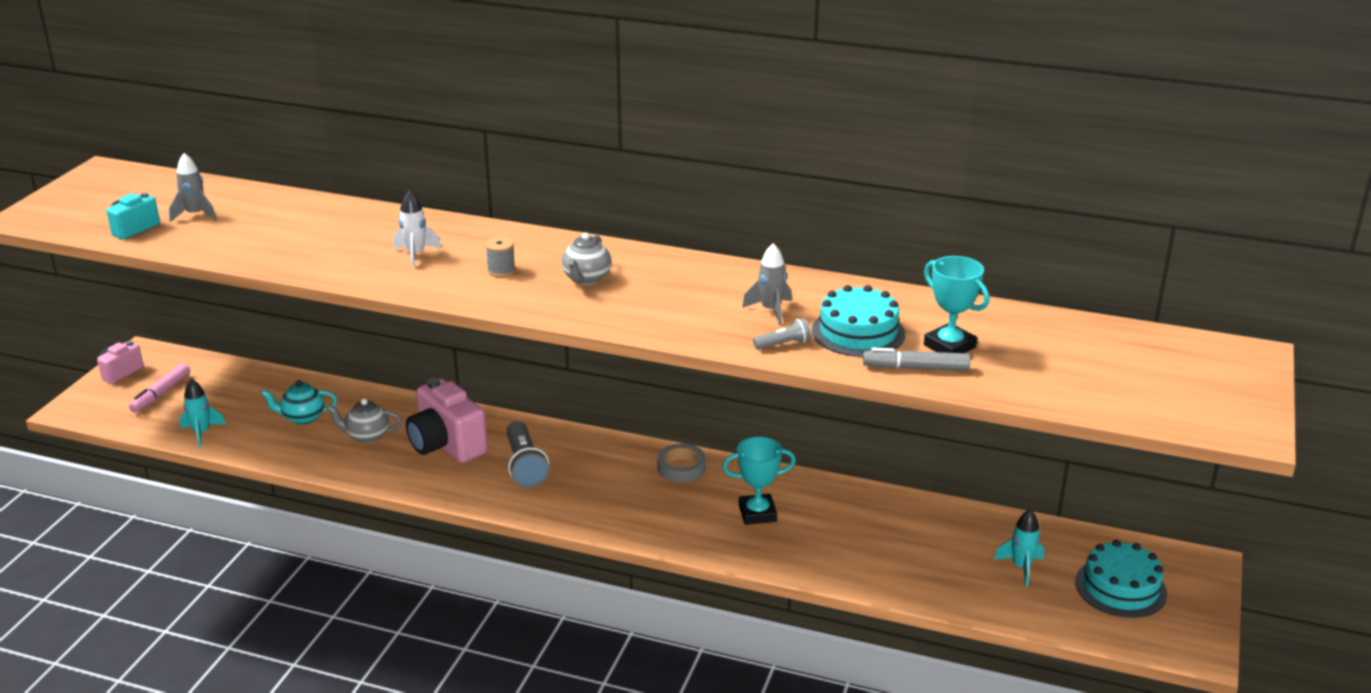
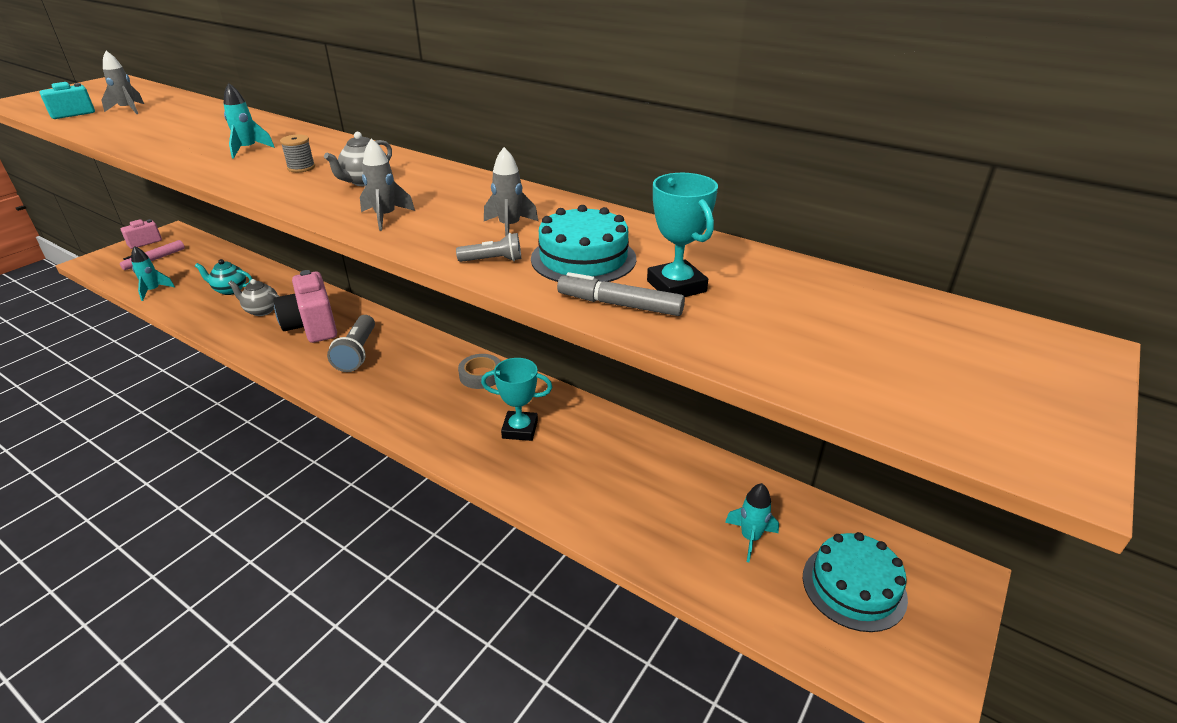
camera: 15 degrees right, 5 degrees up
white rocket [393,190,442,268] -> turquoise rocket [224,83,275,159]
none -> grey rocket [360,138,415,231]

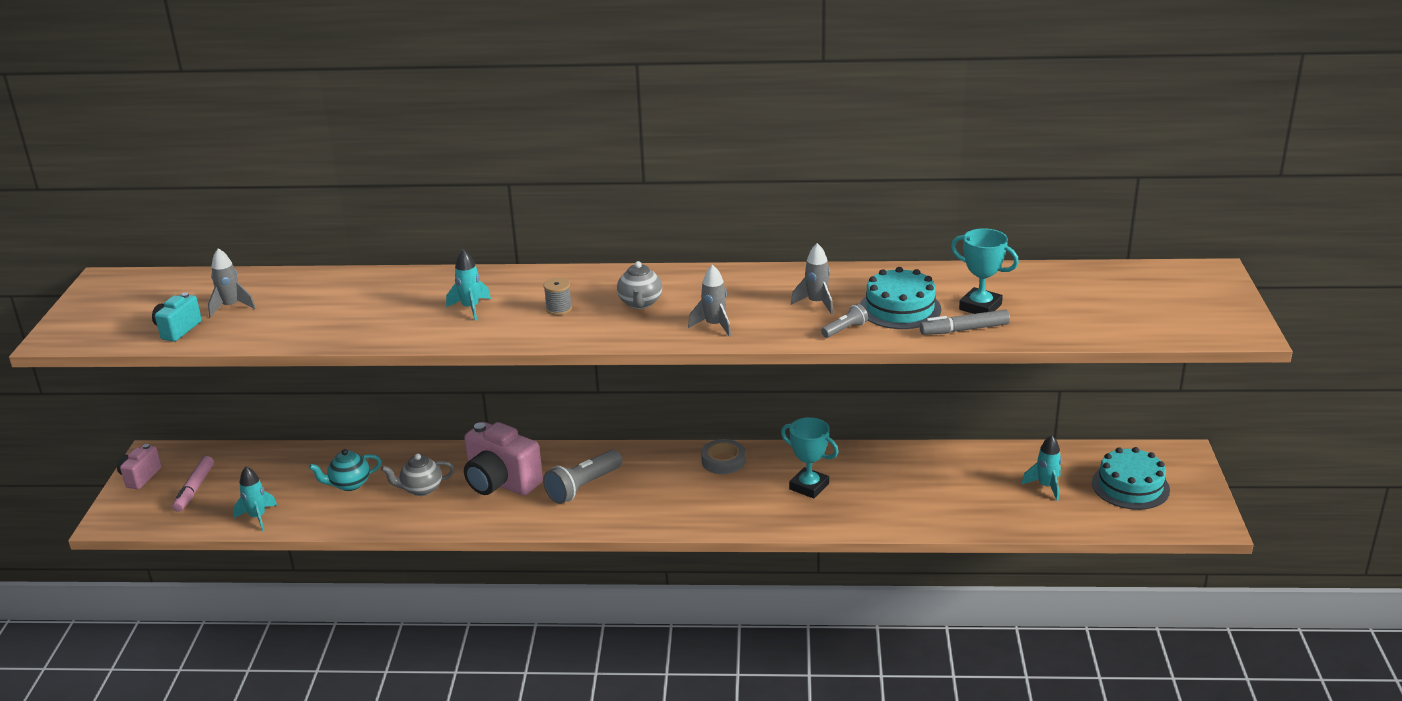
camera: 30 degrees left, 5 degrees down
grey flashlight [327,315,375,372] -> grey flashlight turned 75 degrees clockwise [543,450,623,504]
turquoise trophy [481,358,552,441] -> turquoise trophy turned 60 degrees clockwise [781,417,839,498]

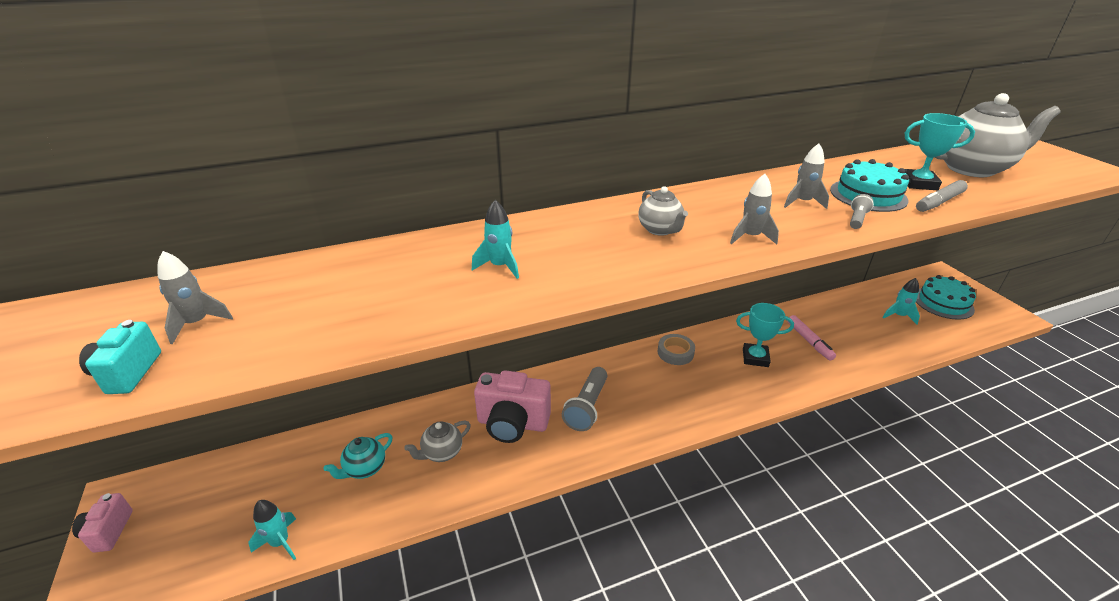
camera: 25 degrees left, 5 degrees up
pink marker [172,456,214,512] -> pink marker moved to [787,315,836,361]
grey spool [543,278,572,315] -> none
none -> grey teapot [935,93,1061,177]

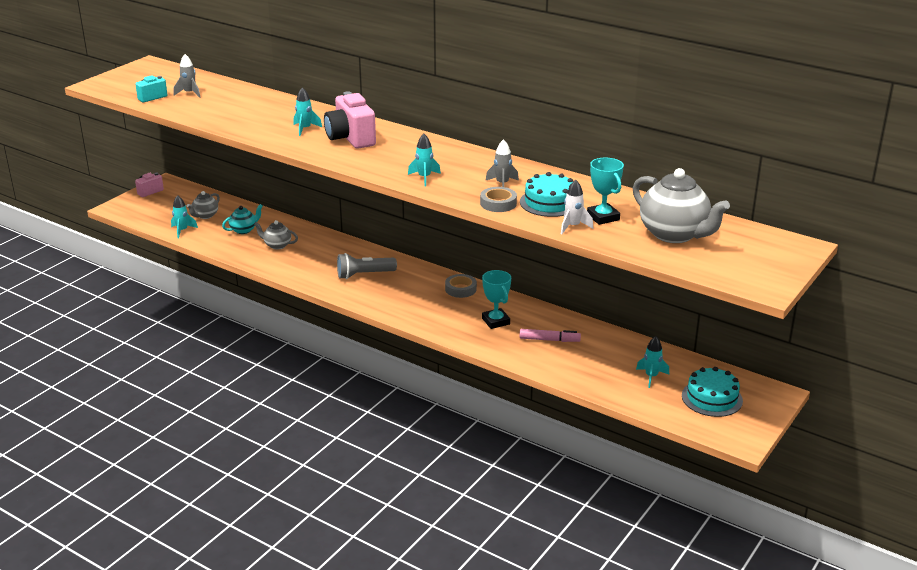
camera: 55 degrees right, 5 degrees down
turquoise teapot [323,433,393,479] -> turquoise teapot turned 135 degrees clockwise [222,204,263,234]
pink camera [474,370,551,443] -> pink camera moved to [324,91,376,149]
grey teapot [638,186,688,236] -> grey teapot moved to [187,191,220,219]
grey rocket [730,174,779,244] -> turquoise rocket [408,134,441,186]
pink marker [787,315,836,361] -> pink marker turned 120 degrees counterclockwise [520,329,581,342]
grey flashlight [850,194,874,229] -> grey tape [480,187,517,212]
grey marker [916,180,968,212] -> white rocket [561,180,593,234]

